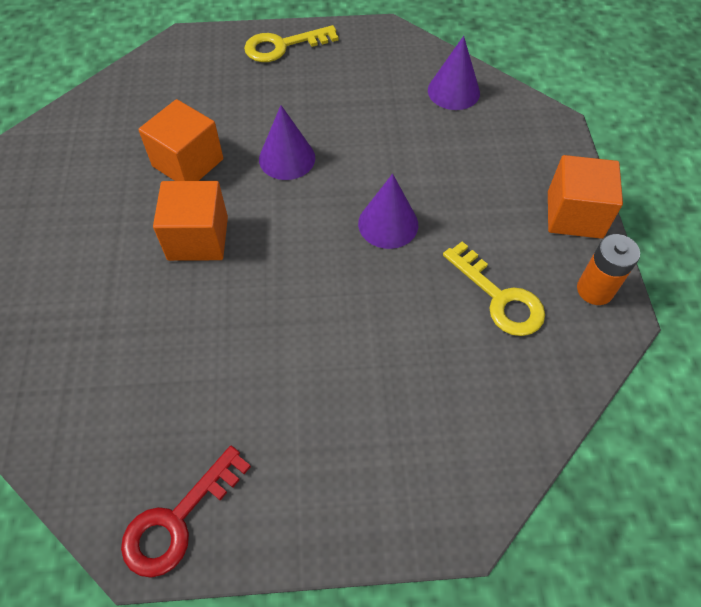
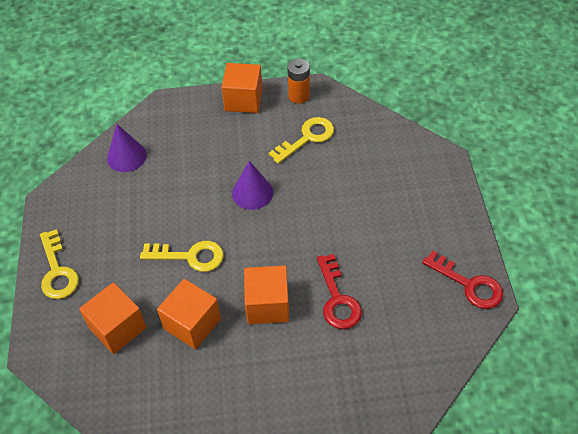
camera: 90 degrees left, 5 degrees down
purple cone [259,105,315,180] -> yellow key [140,241,224,272]
none -> orange cube [79,282,146,354]
none -> red key [317,254,362,329]

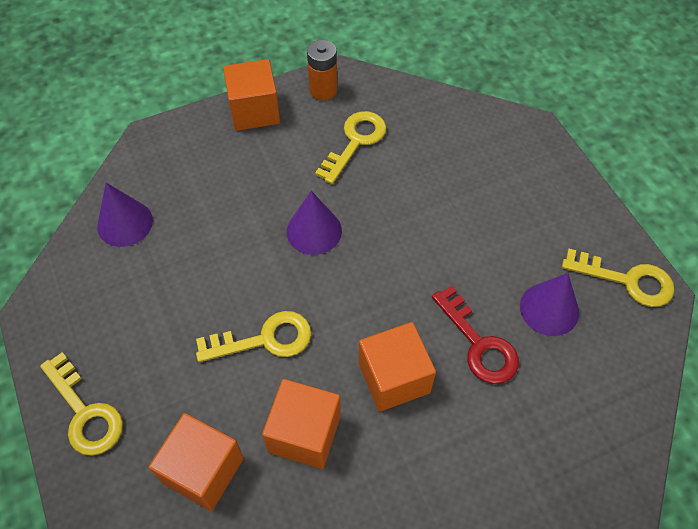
camera: 20 degrees left, 5 degrees up
red key [422,251,503,309] -> yellow key [562,249,674,307]
none -> purple cone [520,273,579,336]

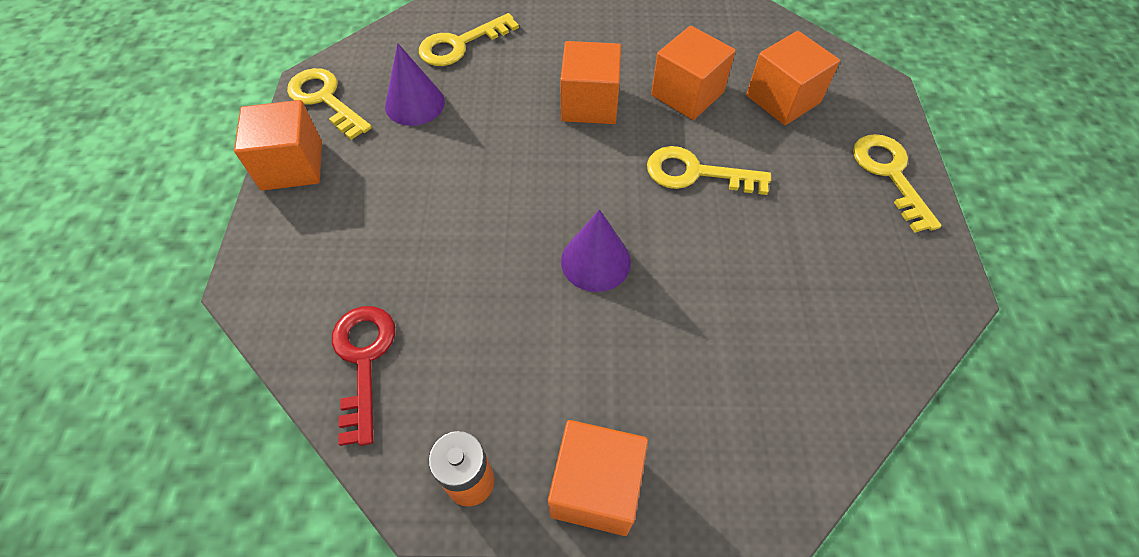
camera: 155 degrees left, 0 degrees up
purple cone [97,183,153,247] -> none
yellow key [315,111,387,184] -> yellow key moved to [419,13,519,66]
red key [432,285,519,384] -> red key moved to [332,306,395,446]
none -> orange cube [234,100,322,191]

